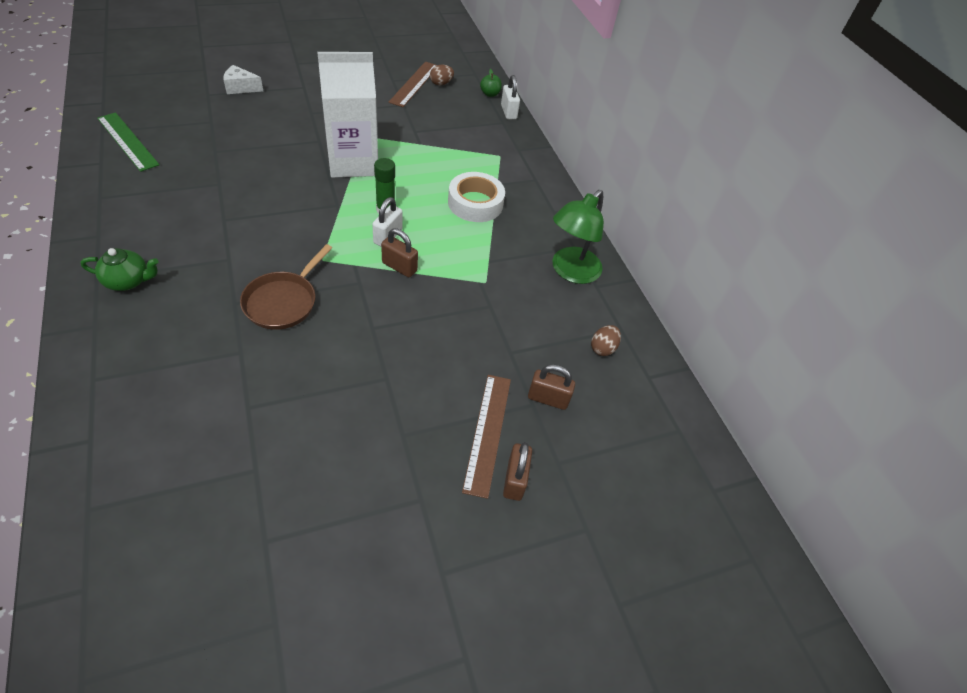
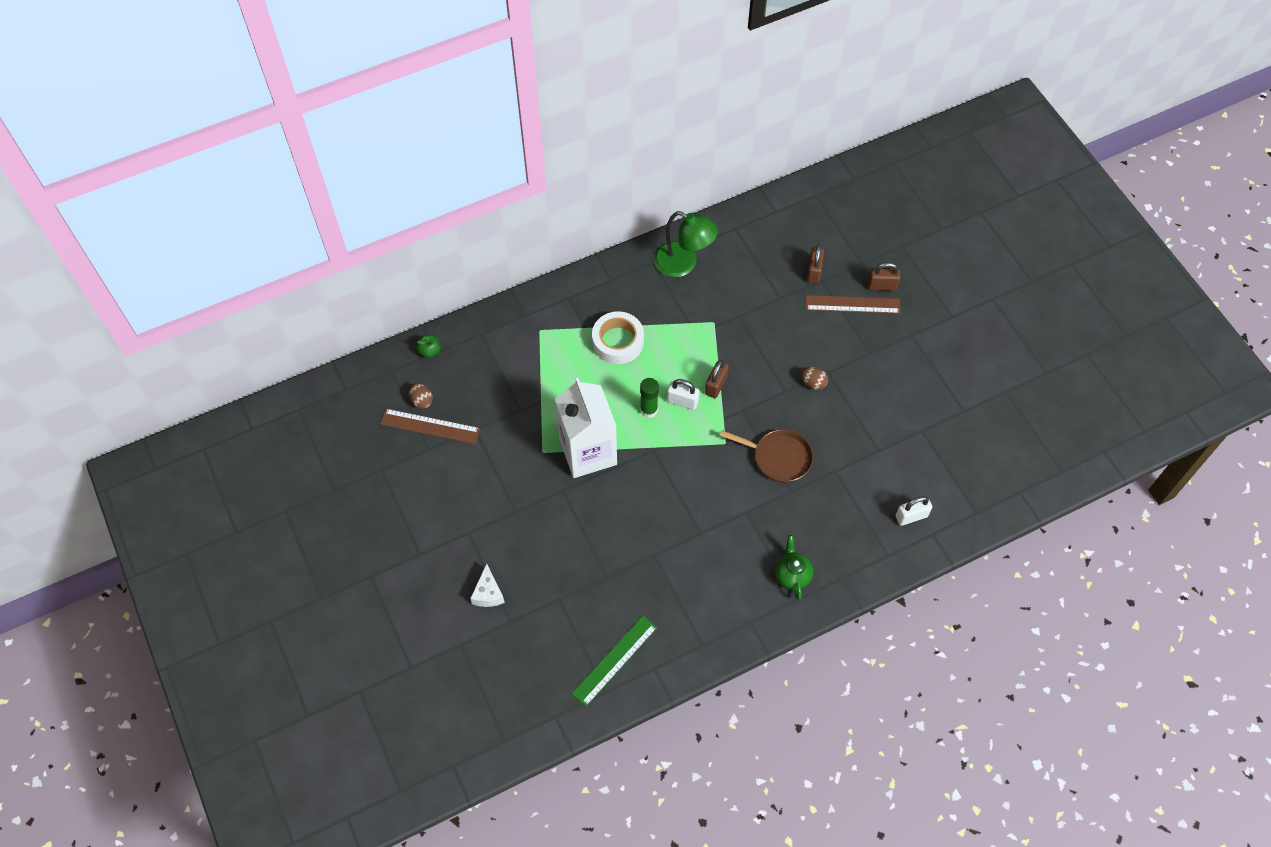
camera: 90 degrees left, 10 degrees up
white padlock [501,75,520,119] -> white padlock moved to [896,496,932,526]
brown egg [591,325,621,356] -> brown egg moved to [801,367,828,390]

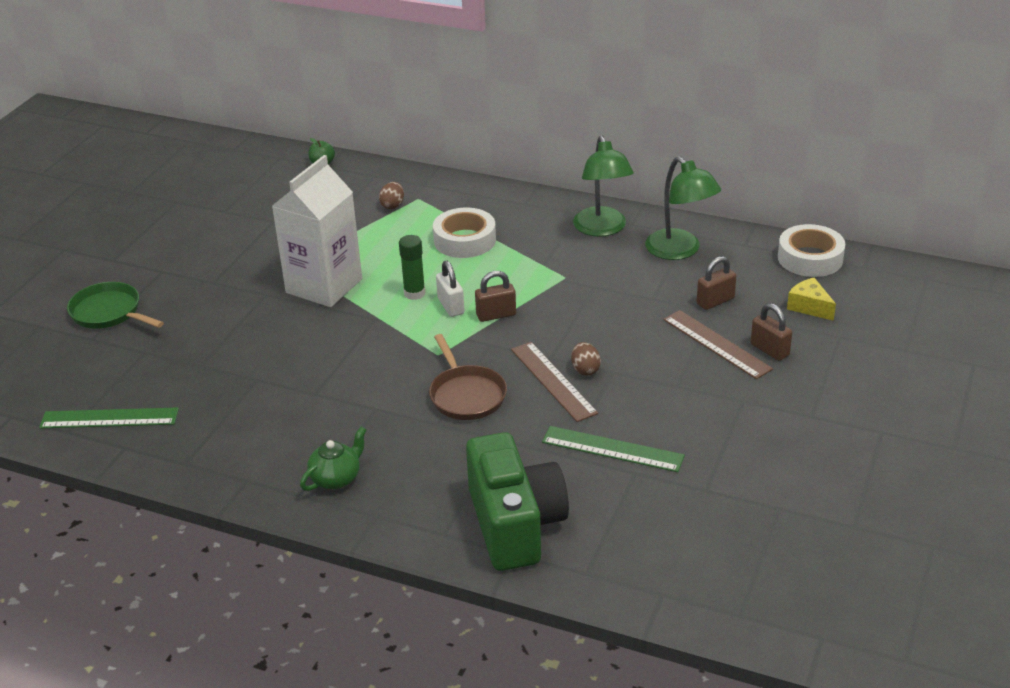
camera: 50 degrees right, 25 degrees down
brown ruler [380,409,480,444] -> brown ruler moved to [511,342,598,422]
brown egg [409,383,433,409] -> brown egg moved to [379,182,404,209]
white cheese [470,564,505,607] -> green pan [67,282,164,329]
white padlock [896,496,932,526] -> green camera [466,432,569,571]
none -> green ruler [542,426,685,472]
none -> green lamp [645,157,721,260]
none -> white tape [778,224,845,277]
none -> yellow cheese [787,278,836,321]

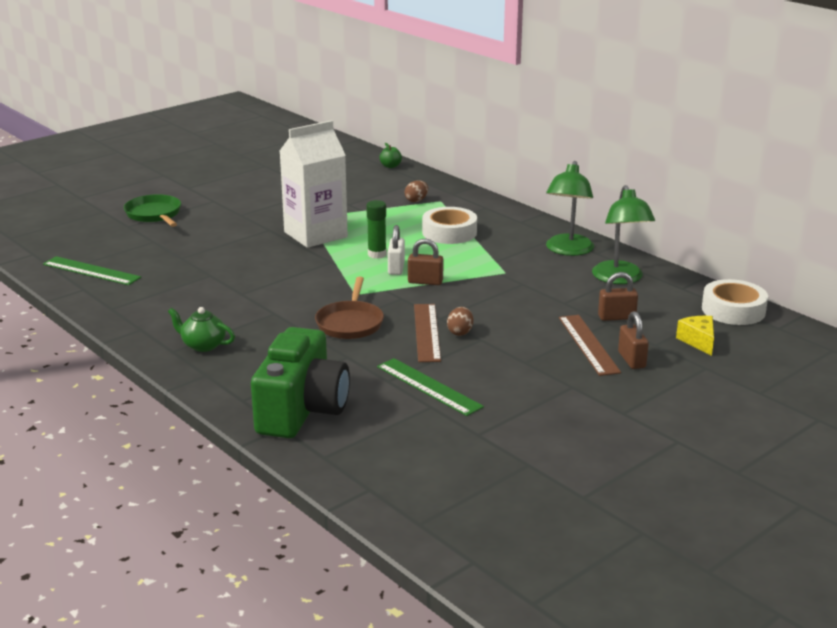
camera: 25 degrees right, 10 degrees down
green teapot [300,427,366,491] -> green teapot turned 135 degrees counterclockwise [168,307,235,352]

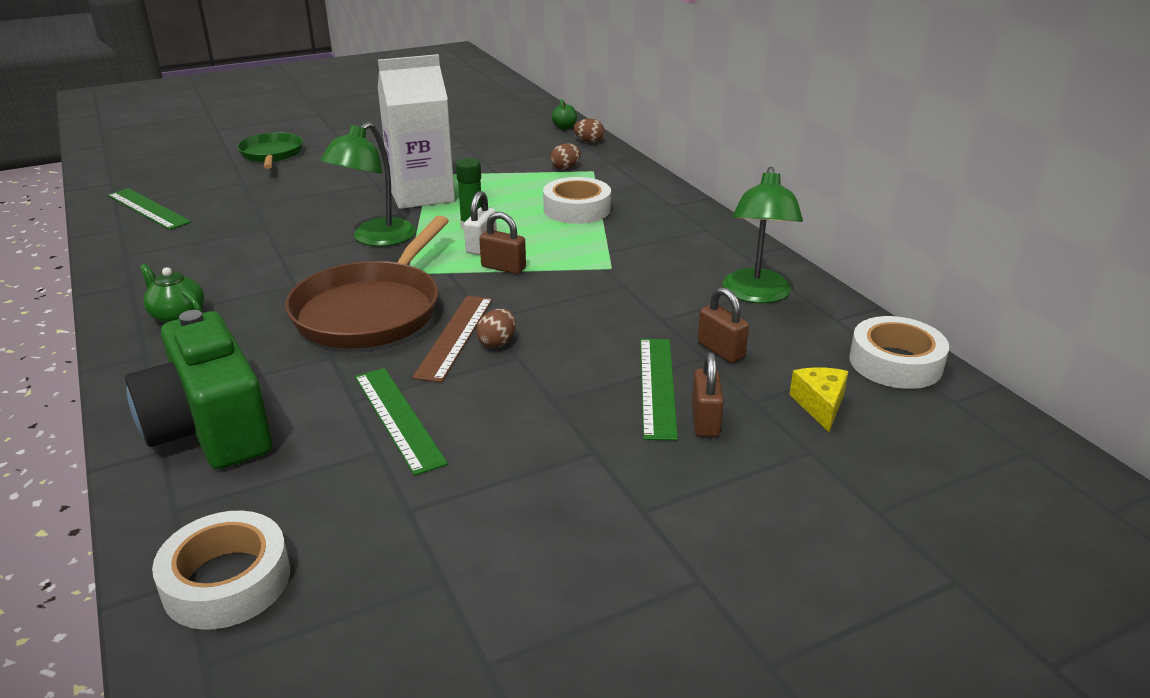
camera: 15 degrees right, 5 degrees up
green camera [251,327,350,438] -> green camera turned 120 degrees clockwise [125,310,272,469]
brown pan [315,277,384,339] -> brown pan [285,216,449,349], size x1.66
green lamp [546,161,594,256] -> green lamp moved to [320,122,416,247]
brown ruler [559,315,621,376] -> green ruler [640,339,678,441]
brown padlock [598,272,638,321] -> brown padlock turned 45 degrees clockwise [698,287,749,363]
none -> white tape [152,511,290,630]
none -> brown egg [574,119,605,143]

